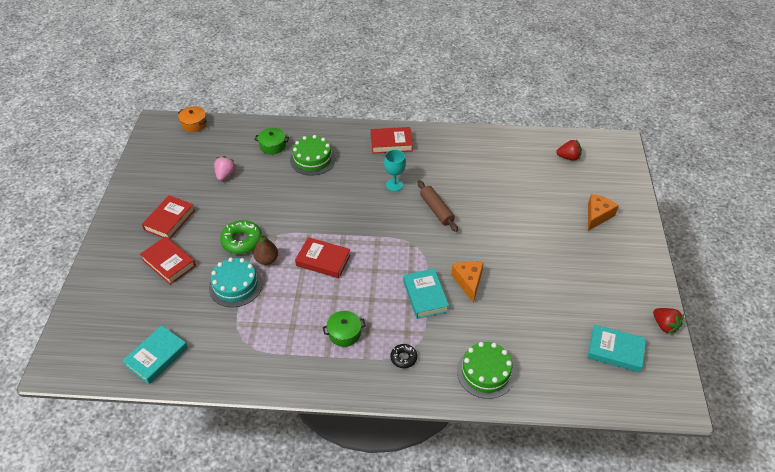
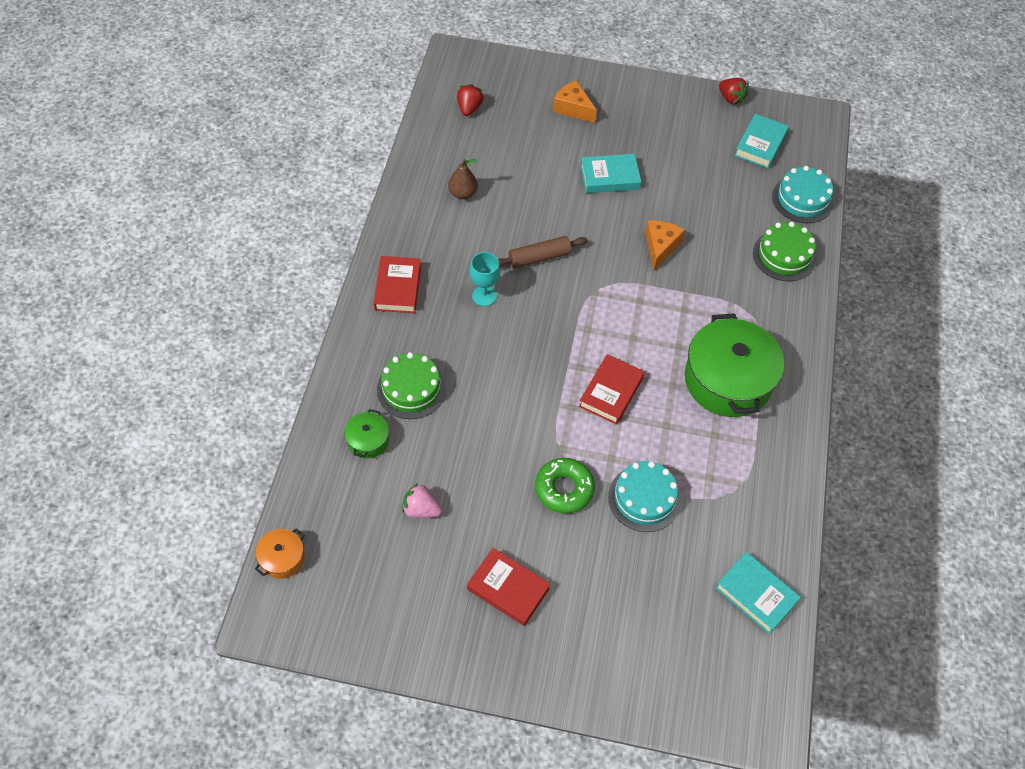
camera: 85 degrees left, 10 degrees up
red book [140,236,196,285] -> none
brown pear [253,234,278,265] -> brown pear moved to [448,159,478,199]
green pot [323,311,366,347] -> green pot [685,313,784,417], size x2.22
black donut [390,344,417,368] -> none
turquoise book [403,269,449,319] -> turquoise book moved to [580,154,641,193]
orange cheese [451,261,484,303] -> orange cheese turned 105 degrees clockwise [645,220,685,271]
red strawberry [653,308,684,334] -> red strawberry turned 75 degrees clockwise [719,78,748,104]
none -> turquoise cake [772,166,833,223]

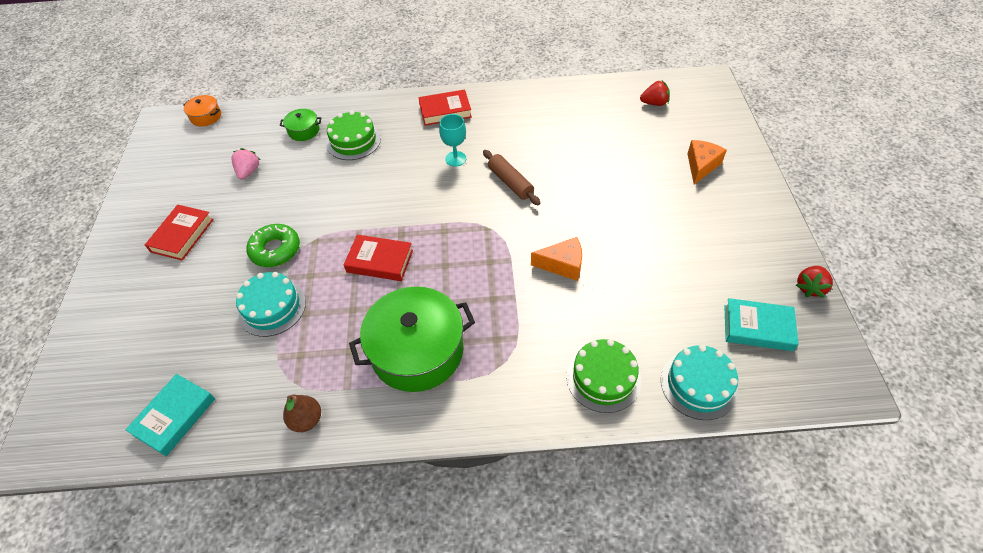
camera: 80 degrees right, 5 degrees down
brown pear [448,159,478,199] -> brown pear moved to [283,395,321,432]
turquoise book [580,154,641,193] -> none

